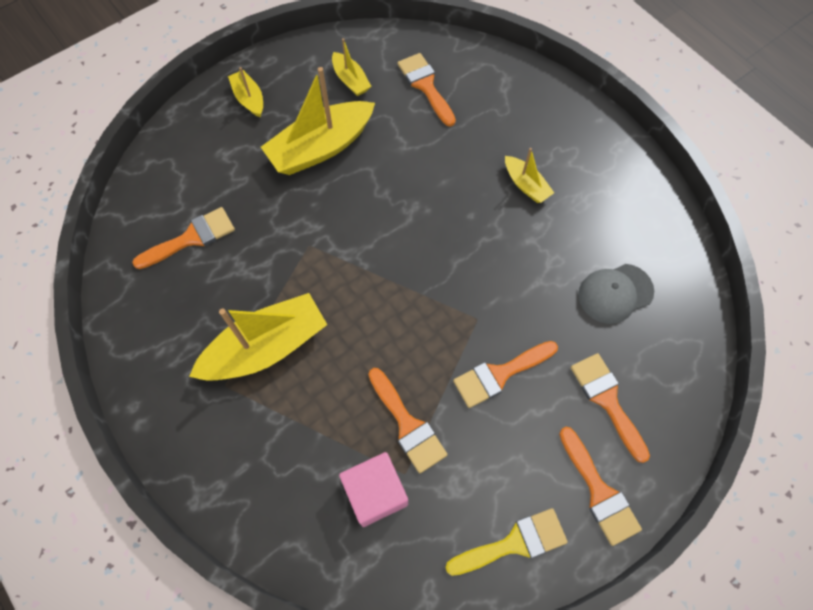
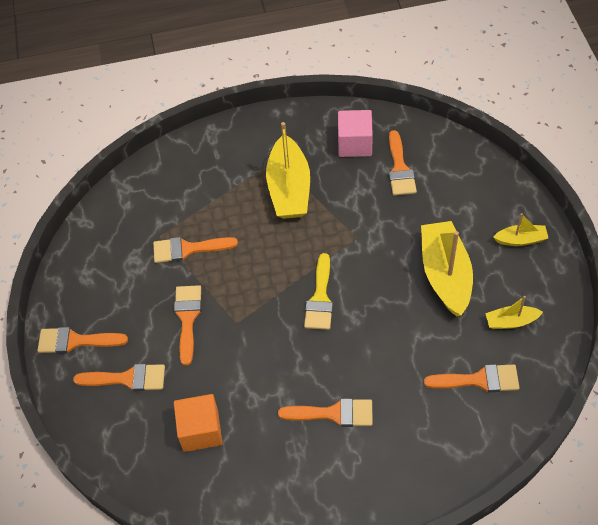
camera: 120 degrees right, 10 degrees down
pink cube [339,452,408,527] -> pink cube moved to [338,110,373,157]
yellow brush [445,508,568,576] -> yellow brush moved to [304,253,333,330]
yellow boat [505,148,554,203] -> orange brush [278,398,373,427]
grey cap [578,264,654,324] -> orange cube [174,394,222,452]

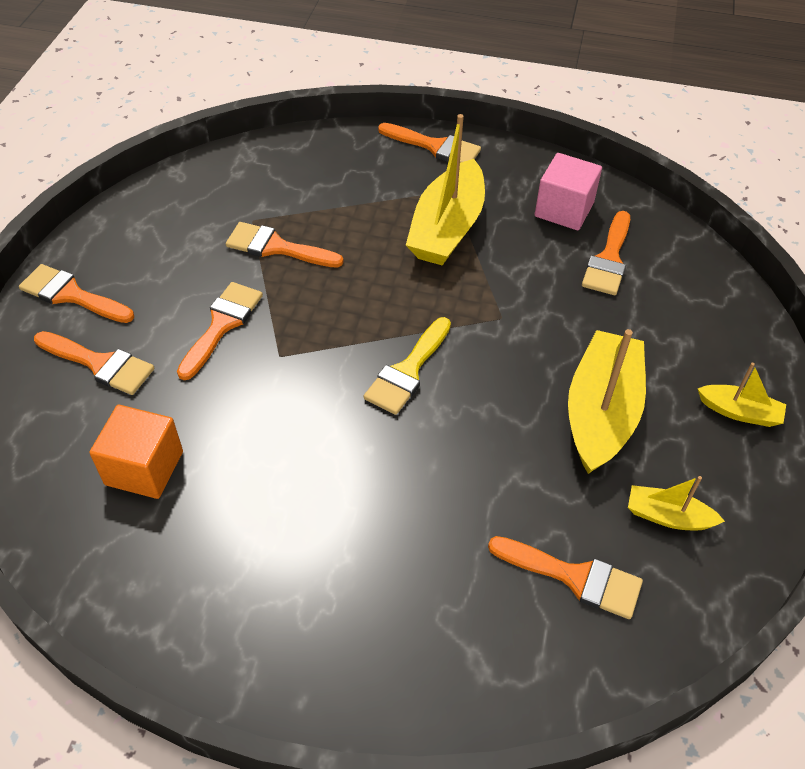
camera: 20 degrees right, 5 degrees down
orange brush [278,398,373,427] -> orange brush moved to [378,123,481,163]

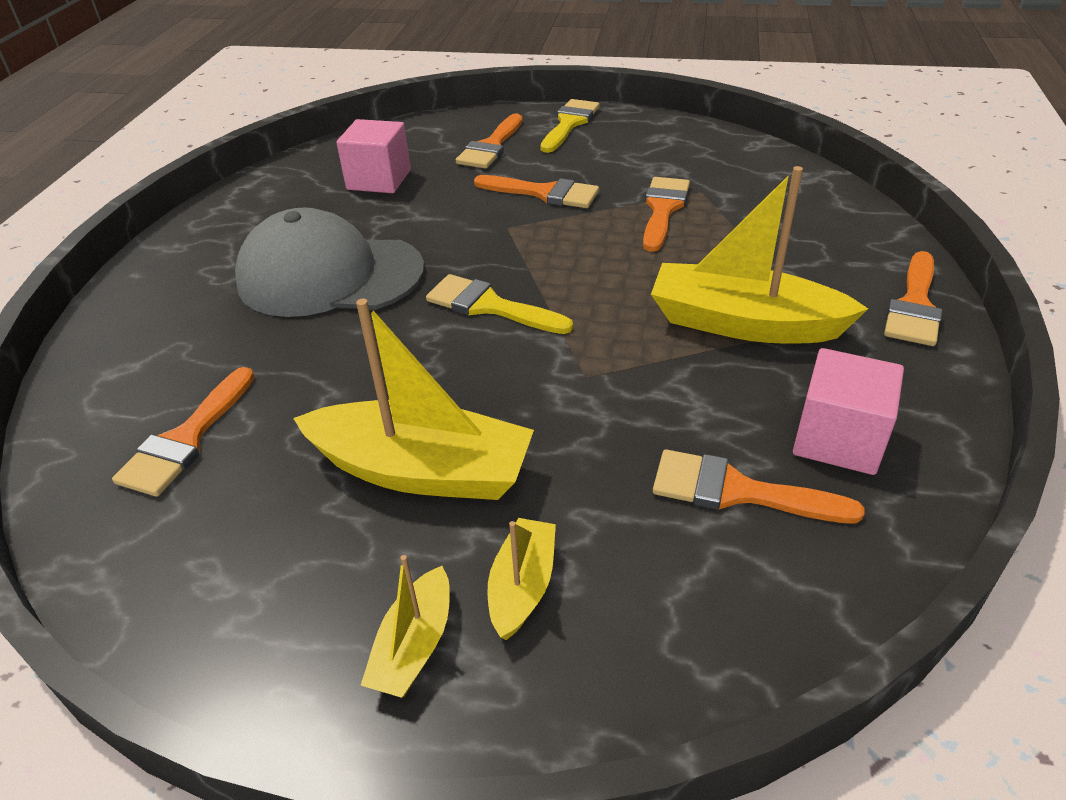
camera: 90 degrees right, 10 degrees down
orange brush [19,264,134,323] -> yellow brush [541,99,600,153]
orange cube [89,405,183,499] -> pink cube [336,119,411,193]
yellow boat [628,476,725,530] -> yellow boat moved to [487,518,556,640]
none -> grey cap [235,207,424,317]

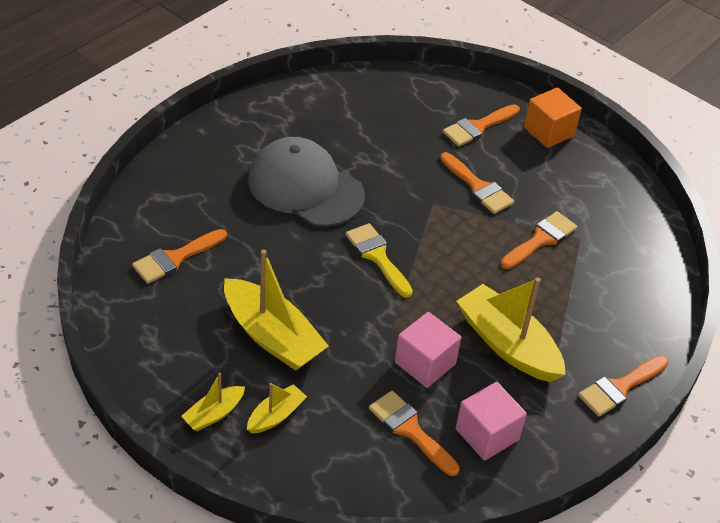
camera: 25 degrees right, 5 degrees up
pink cube [336,119,411,193] -> pink cube moved to [395,312,461,388]
yellow brush [541,99,600,153] -> orange cube [524,87,582,148]

